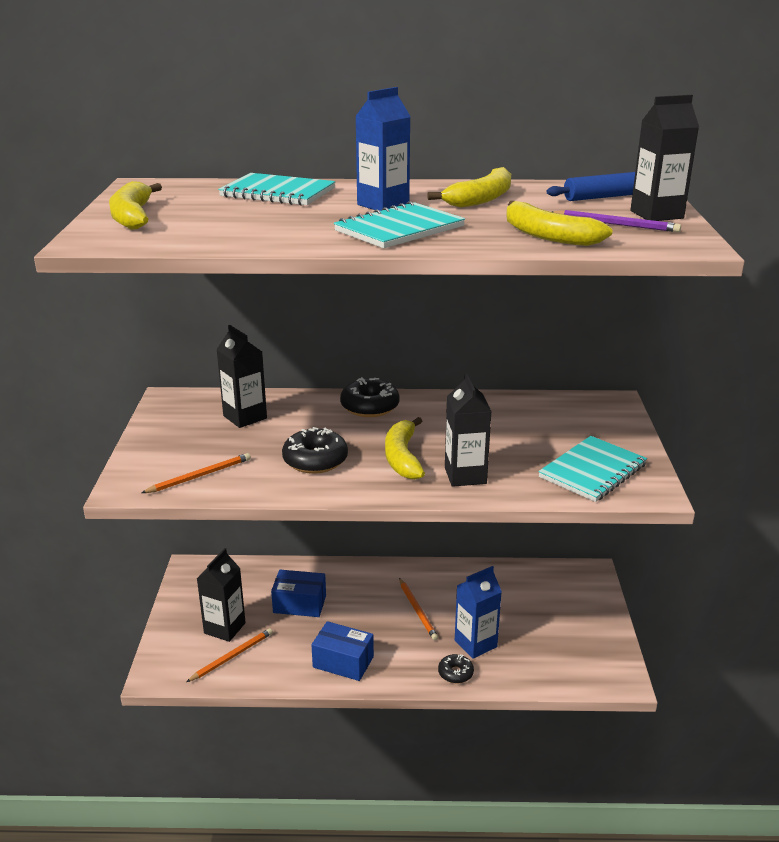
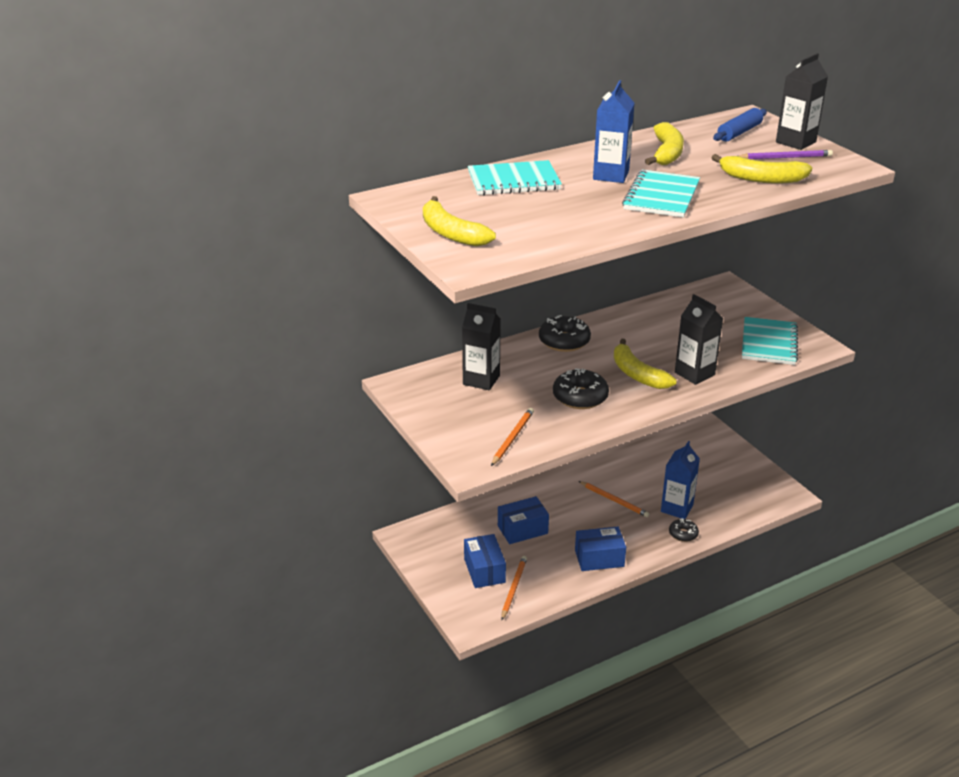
camera: 30 degrees left, 5 degrees up
black carton [197,548,246,642] -> blue box [464,534,506,588]

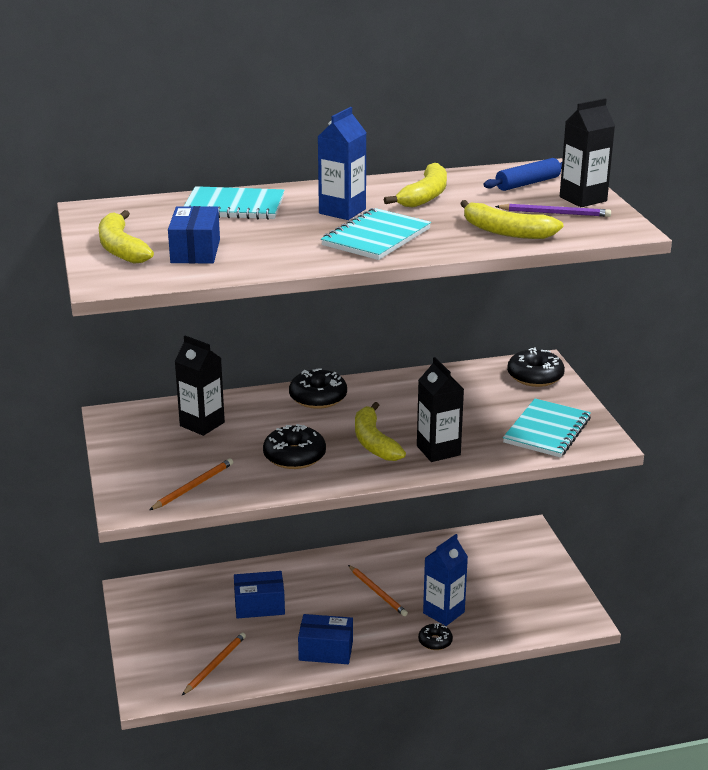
camera: 15 degrees right, 5 degrees down
blue box [464,534,506,588] -> blue box moved to [168,206,220,263]
none -> black donut [507,348,565,387]

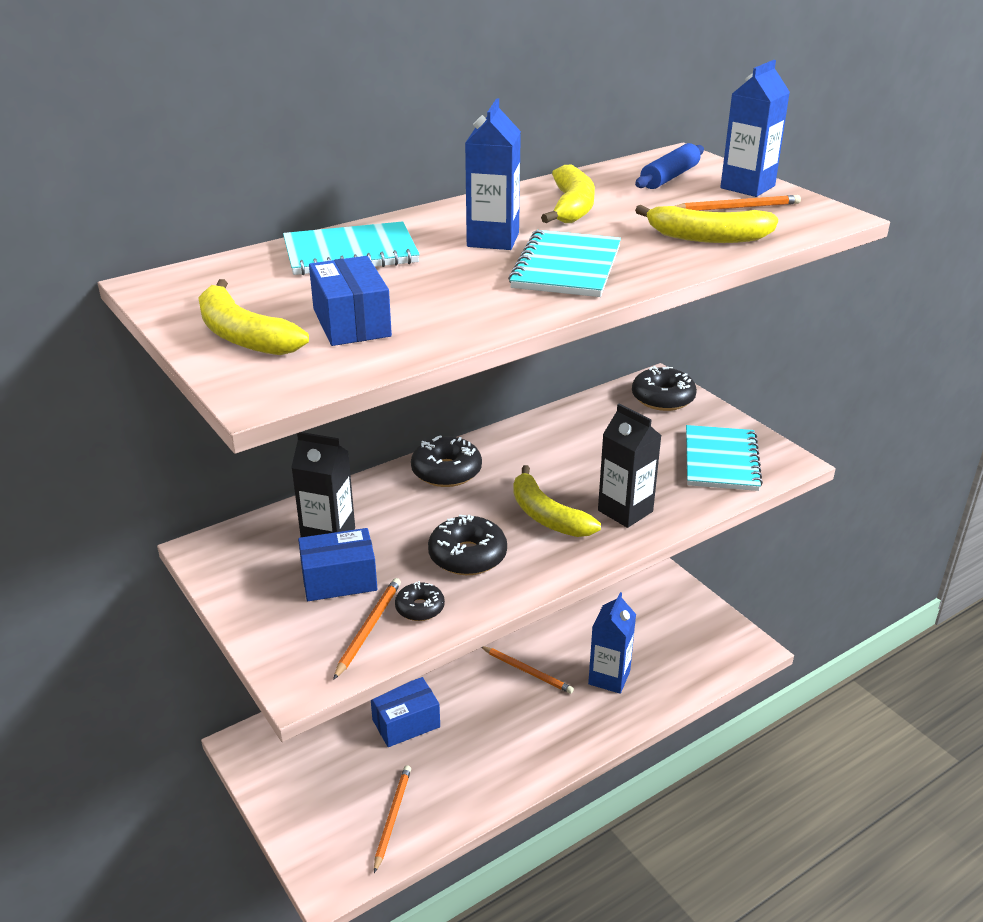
camera: 20 degrees left, 5 degrees up
blue box [298,614,353,664] -> blue box moved to [298,528,377,601]
black donut [418,623,453,650] -> black donut moved to [395,581,445,621]
purple pencil [495,204,611,217] -> orange pencil [675,195,801,211]
black carton [560,98,615,207] -> blue carton [720,60,790,197]

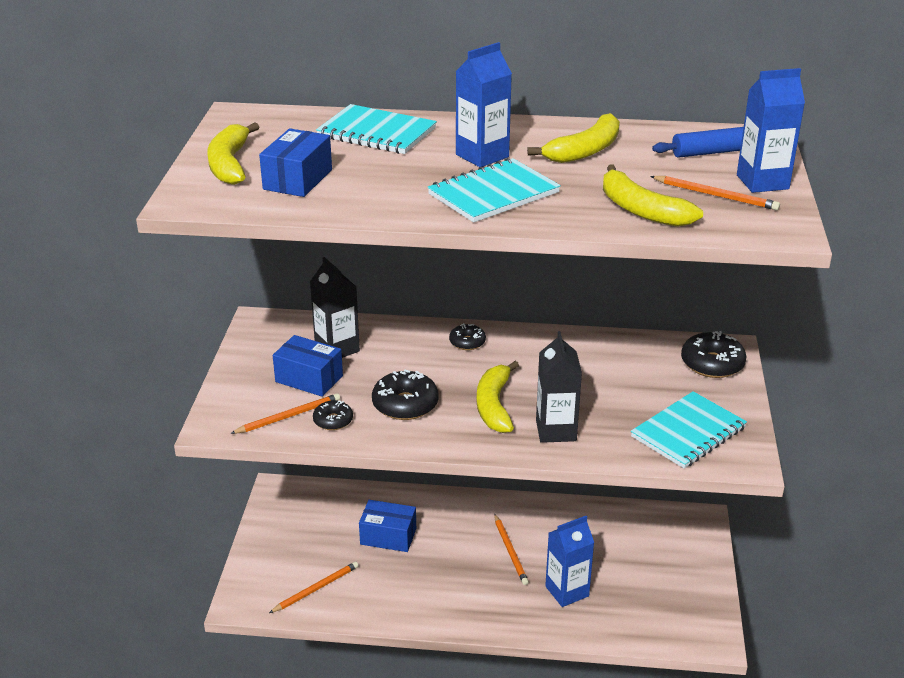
camera: 40 degrees right, 0 degrees up
black donut [411,435,482,487] -> black donut [449,323,486,350], size x0.59

